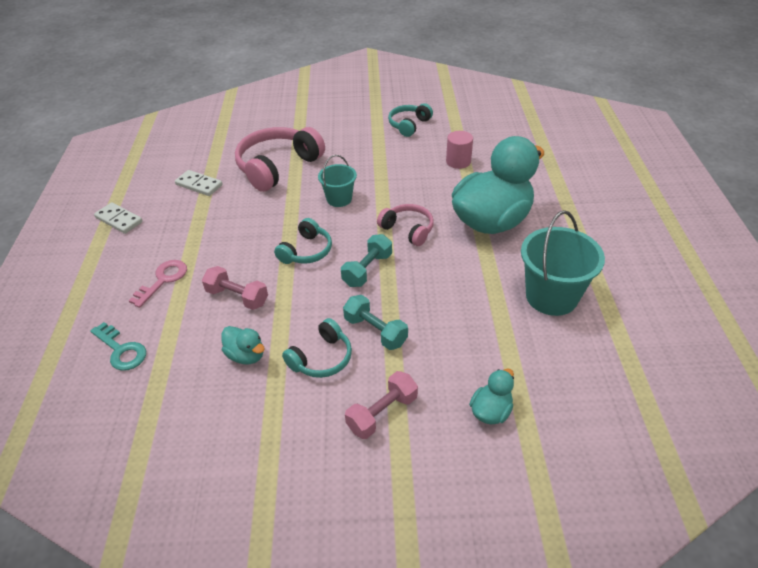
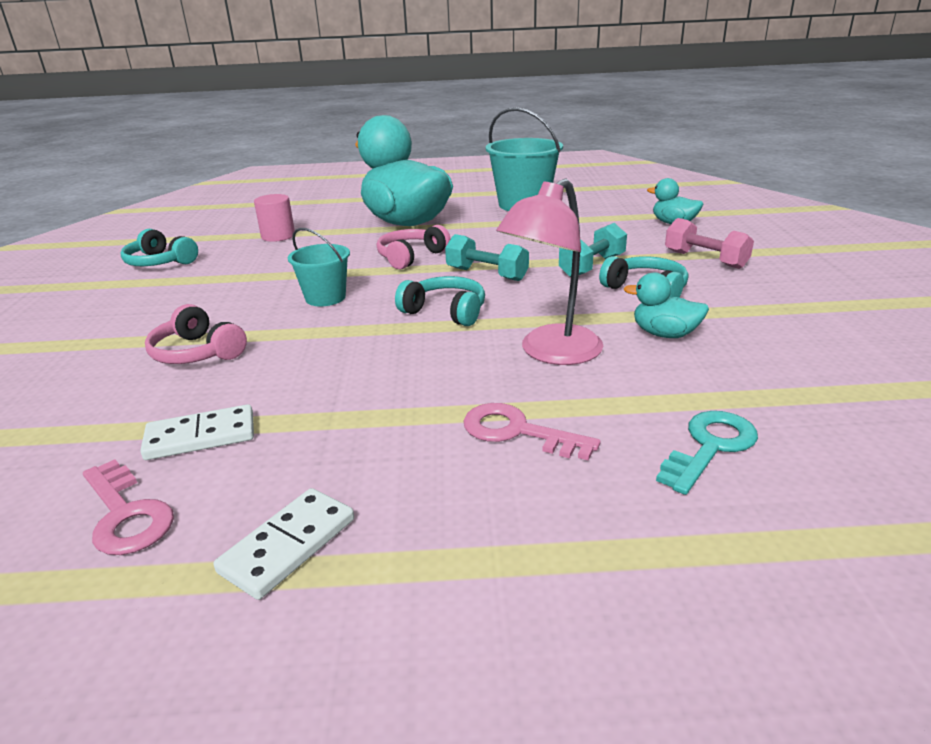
camera: 90 degrees left, 15 degrees down
white domino [175,170,223,196] -> white domino turned 45 degrees clockwise [140,404,254,460]
pink dumbbell [202,266,268,310] -> pink lamp [496,178,603,365]
turquoise duck [221,326,265,364] -> turquoise duck turned 105 degrees counterclockwise [624,272,709,338]
pink headphones [235,127,325,192] -> pink headphones [145,304,247,364], size x0.56
none -> pink key [83,459,174,555]

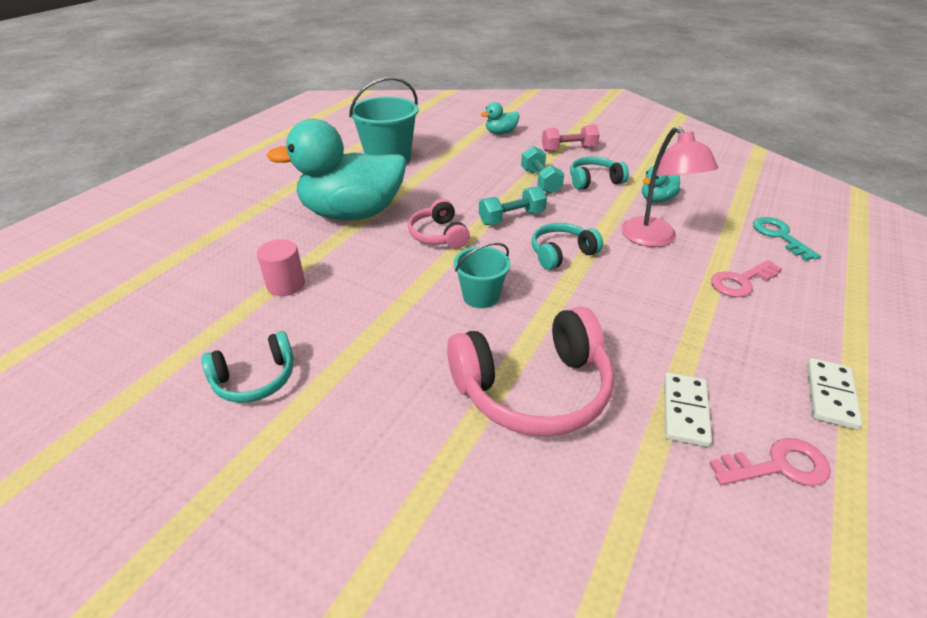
camera: 60 degrees left, 10 degrees up
pink headphones [145,304,247,364] -> pink headphones [447,307,614,436], size x1.79
white domino [214,488,354,600] -> white domino turned 45 degrees clockwise [807,358,862,430]

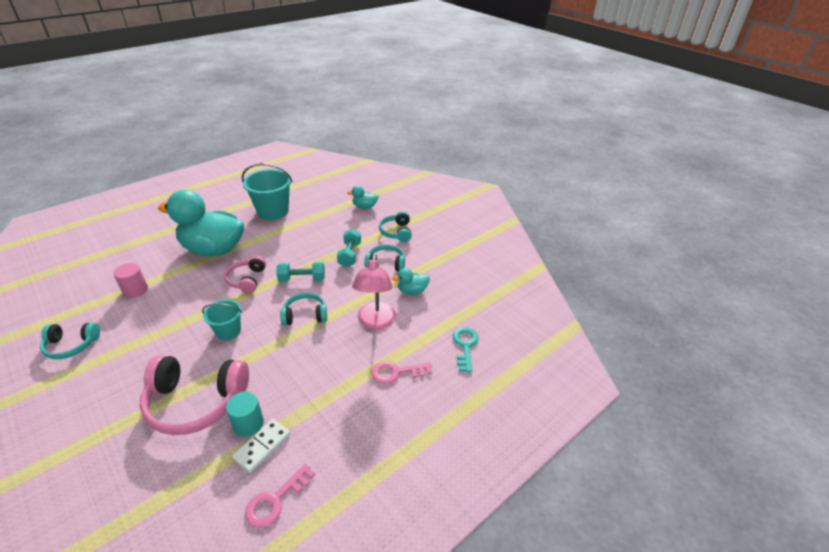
camera: 20 degrees right, 0 degrees up
pink dumbbell [542,125,600,152] -> turquoise headphones [379,211,412,242]
pink key [709,438,831,486] -> pink key turned 120 degrees clockwise [245,463,315,528]
white domino [807,358,862,430] -> none
none -> turquoise cylinder [226,391,264,437]

